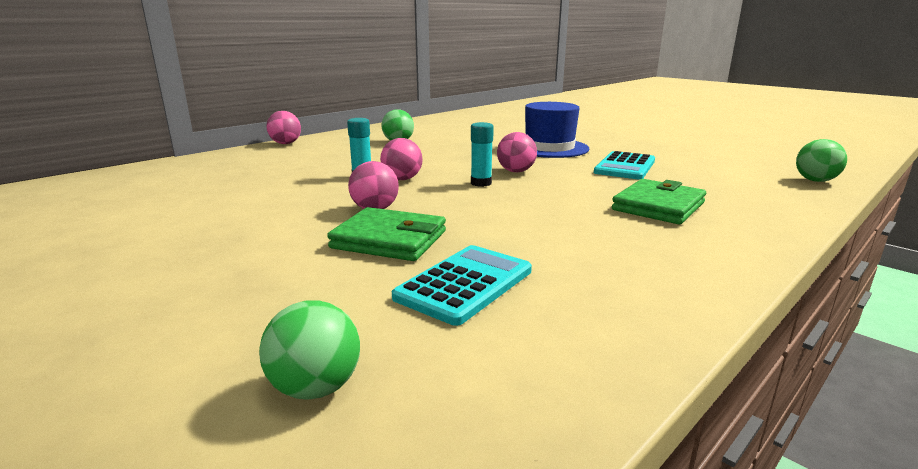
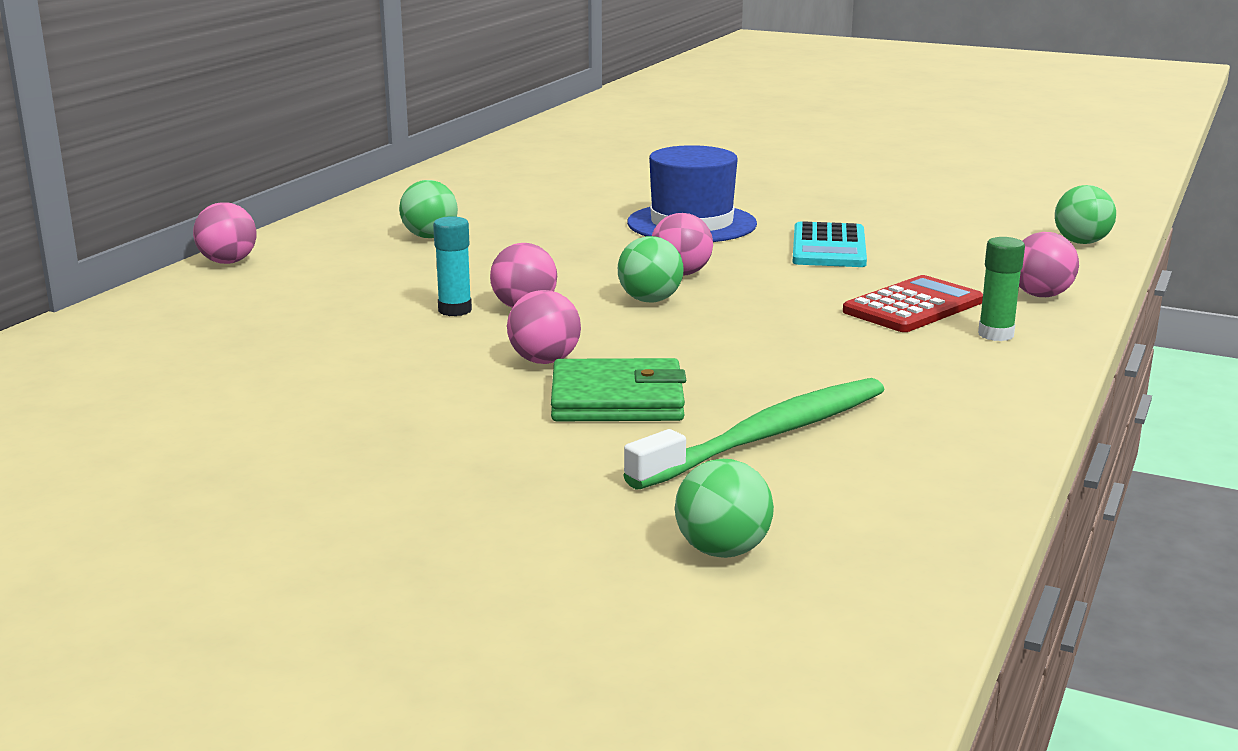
camera: 20 degrees left, 0 degrees up
turquoise calculator [392,245,532,326] -> green toothbrush [623,378,885,489]
turquoise glue stick [471,122,494,187] -> green ball [618,236,683,302]
green wallet [612,179,706,224] -> red calculator [843,275,983,332]
none -> green glue stick [978,237,1025,341]
none -> pink ball [1019,232,1079,297]

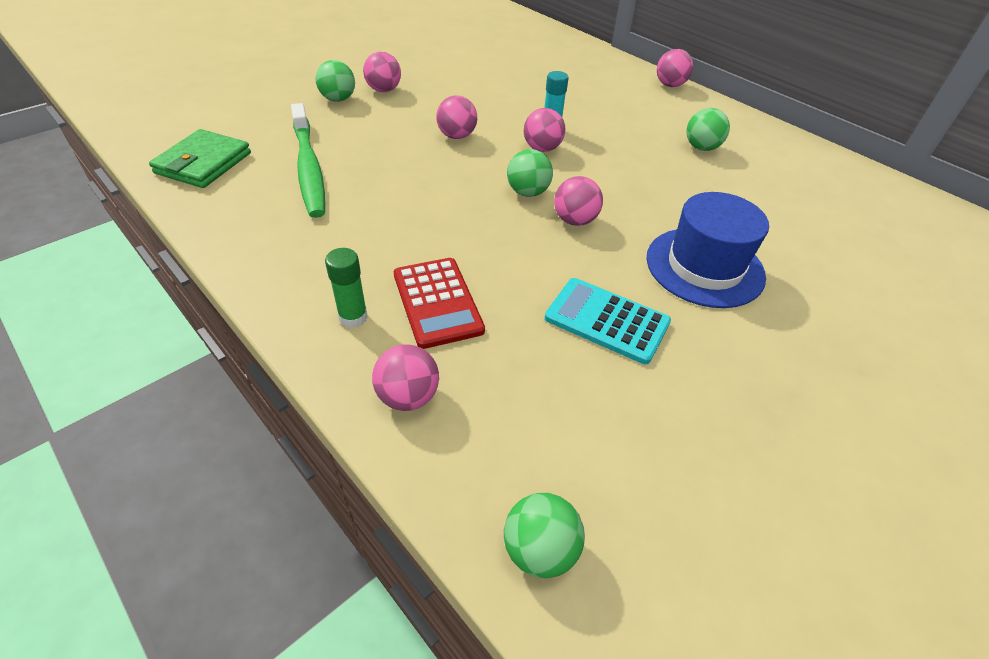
camera: 110 degrees right, 25 degrees up
green wallet [551,358,686,421] -> green wallet moved to [149,129,251,188]
green ball [675,459,774,558] -> green ball moved to [315,60,355,102]
none -> pink ball [363,52,401,92]

